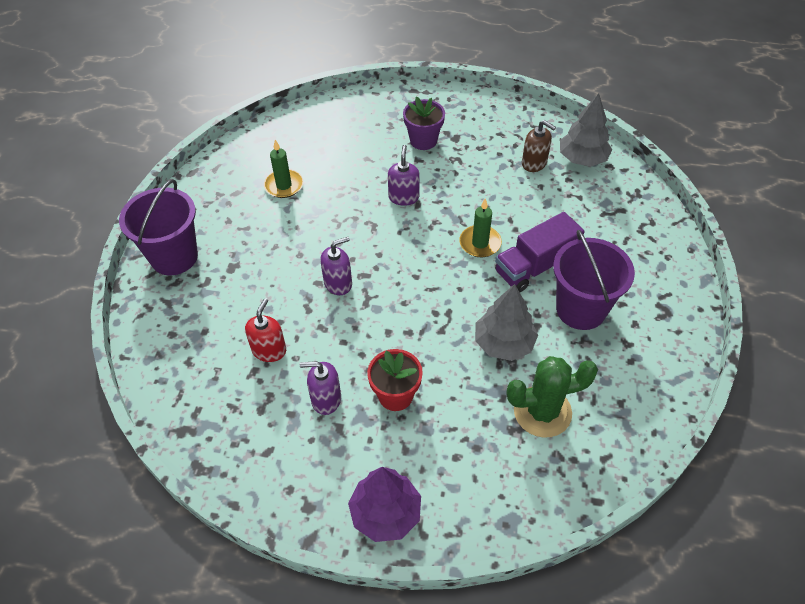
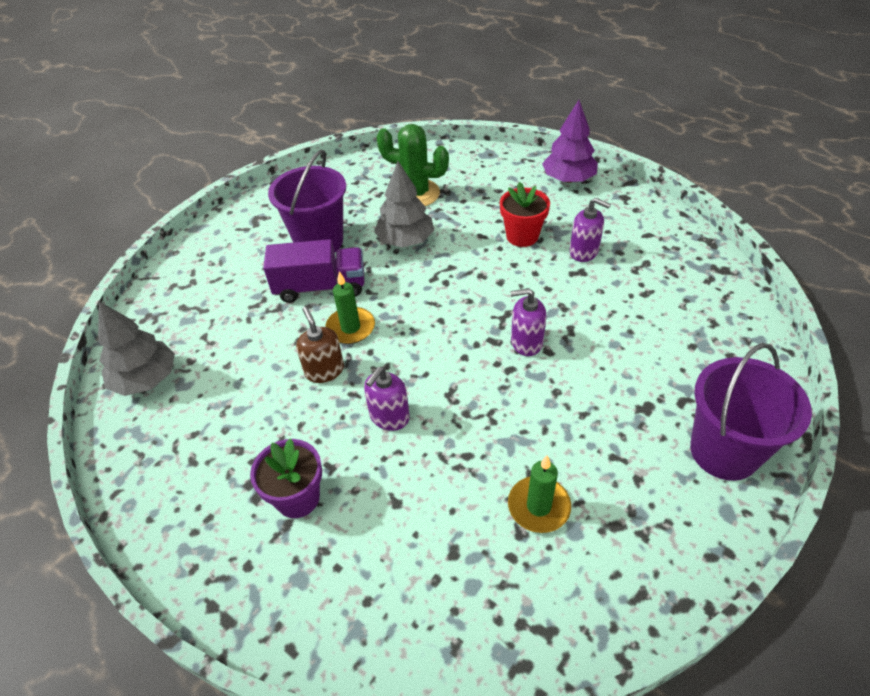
camera: 150 degrees left, 5 degrees down
red soap dispenser [245,298,286,362] -> none
brown soap dispenser [522,120,556,172] -> brown soap dispenser moved to [296,307,344,383]

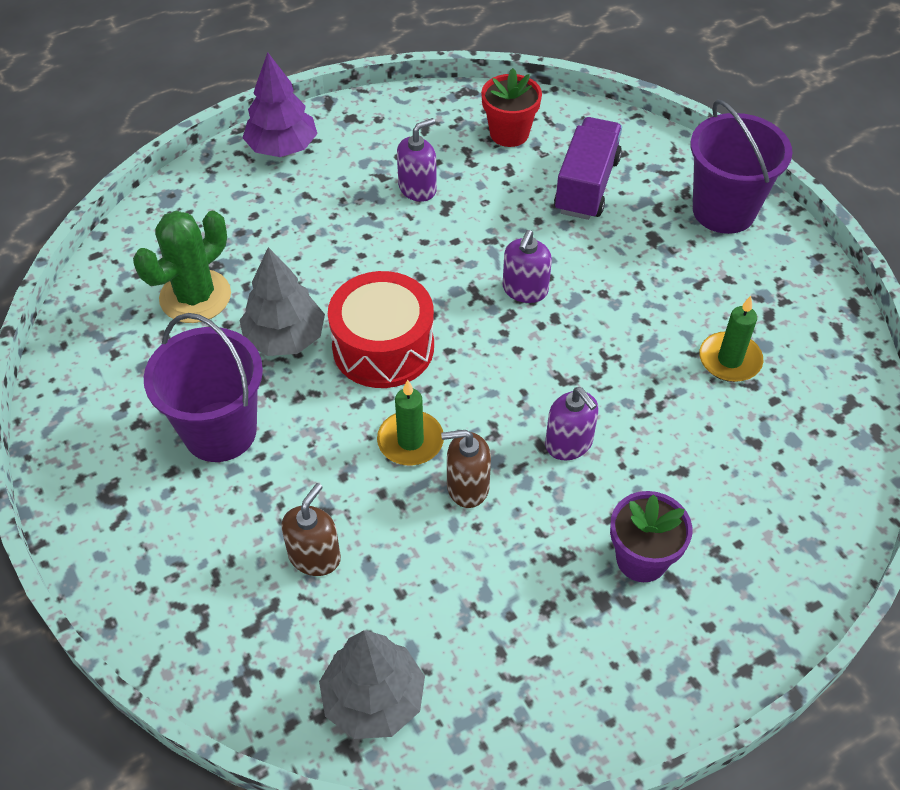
camera: 70 degrees left, 5 degrees up
purple truck [263,239,364,303] -> purple truck moved to [554,117,622,220]
red flower pot [500,182,550,247] -> red flower pot moved to [481,68,542,147]
none -> brown soap dispenser [281,483,341,576]
none -> red drum [328,271,434,388]

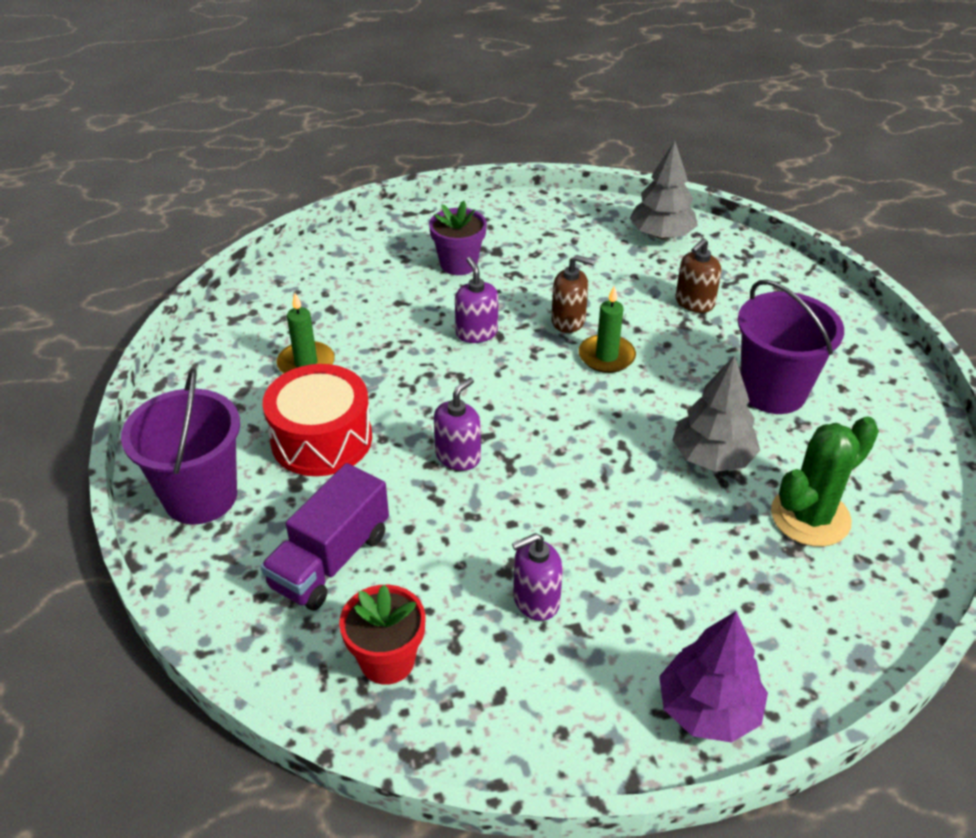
camera: 165 degrees left, 10 degrees down
red drum [328,271,434,388] -> red drum moved to [263,364,372,476]

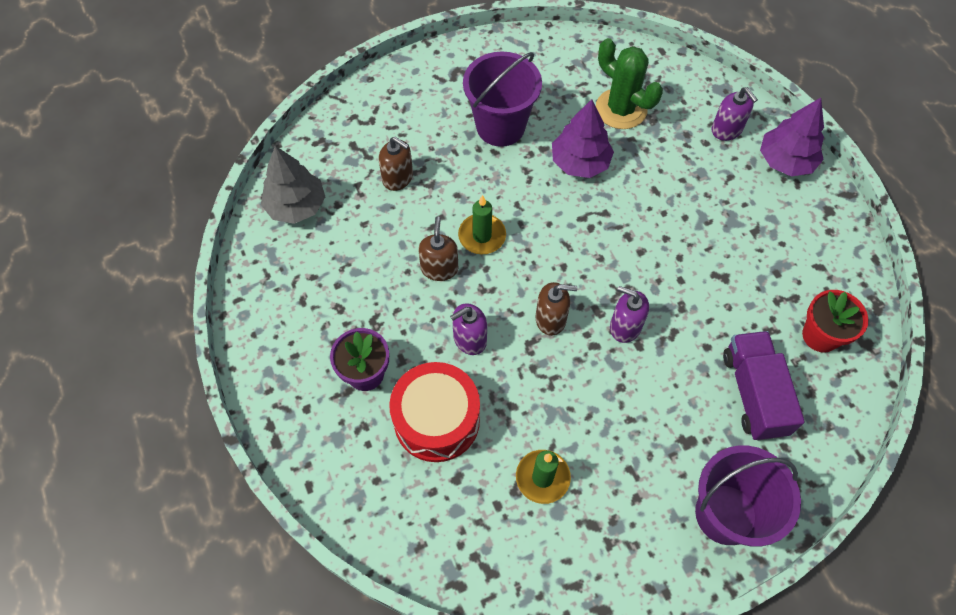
camera: 100 degrees left, 20 degrees up
purple truck [260,463,389,611] -> purple truck turned 120 degrees counterclockwise [723,331,805,441]
red drum [263,364,372,476] -> red drum moved to [389,362,480,462]
purple soap dispenser [512,533,563,621] -> purple soap dispenser moved to [712,87,758,141]
grey tree [672,355,760,472] -> purple tree [552,99,614,178]
none -> brown soap dispenser [535,282,577,336]

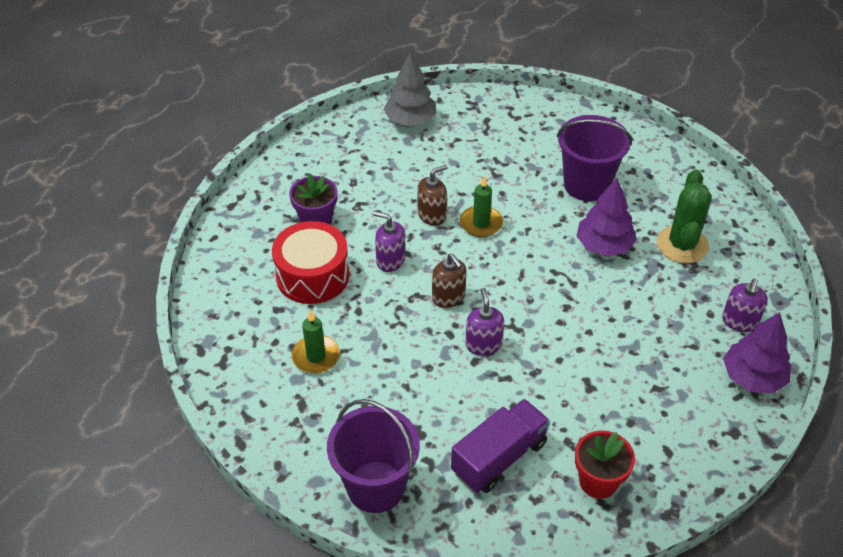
camera: 55 degrees right, 15 degrees down
brown soap dispenser [379,137,413,191] -> none

